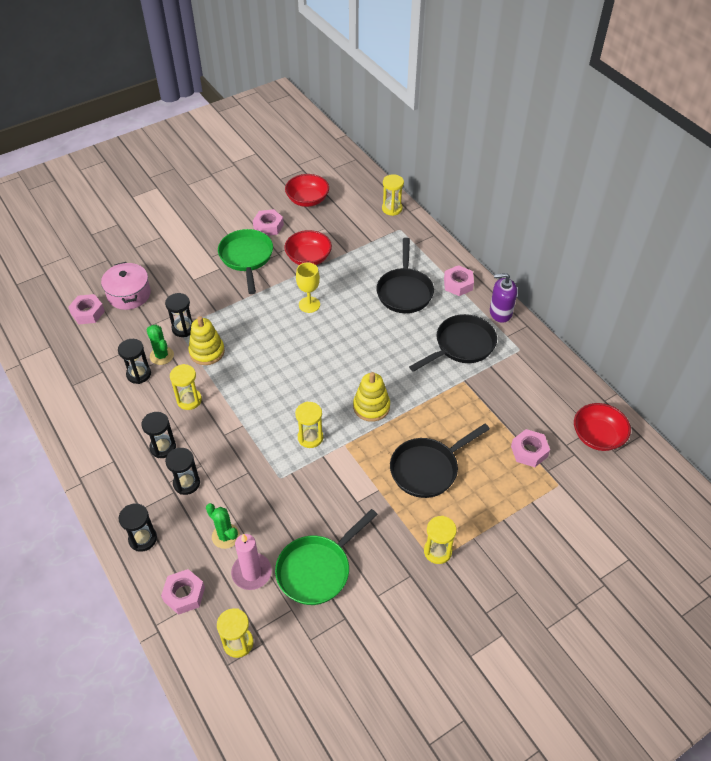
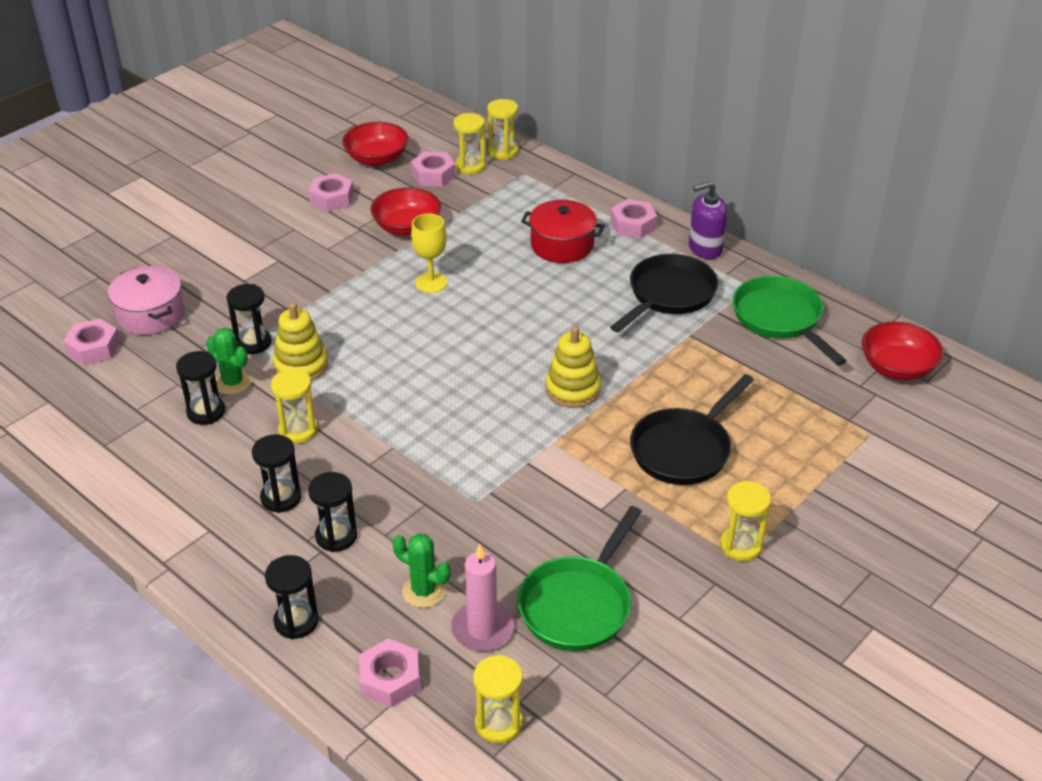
camera: 15 degrees left, 10 degrees down
green pan [218,229,273,294] -> green pan moved to [733,276,847,366]
yellow hourglass [295,402,323,448] -> yellow hourglass moved to [453,113,486,174]
black pan [376,238,434,313] -> red pot [521,200,605,263]
pink nut [511,429,550,467] -> pink nut moved to [411,152,456,187]

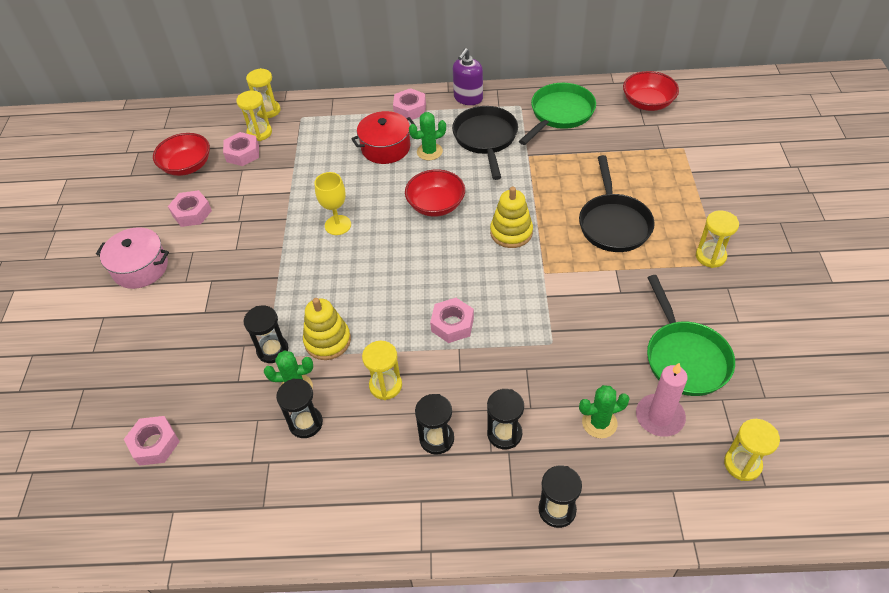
camera: 40 degrees left, 10 degrees up
pink pot [108,266,185,335] -> pink pot moved to [96,227,169,289]
pink nut [359,639,420,708] -> pink nut moved to [430,298,474,343]
red bowl [370,187,441,236] -> red bowl moved to [405,169,465,217]
green pan [733,276,847,366] -> green pan turned 105 degrees clockwise [519,83,596,145]
none -> green cactus [409,112,446,160]

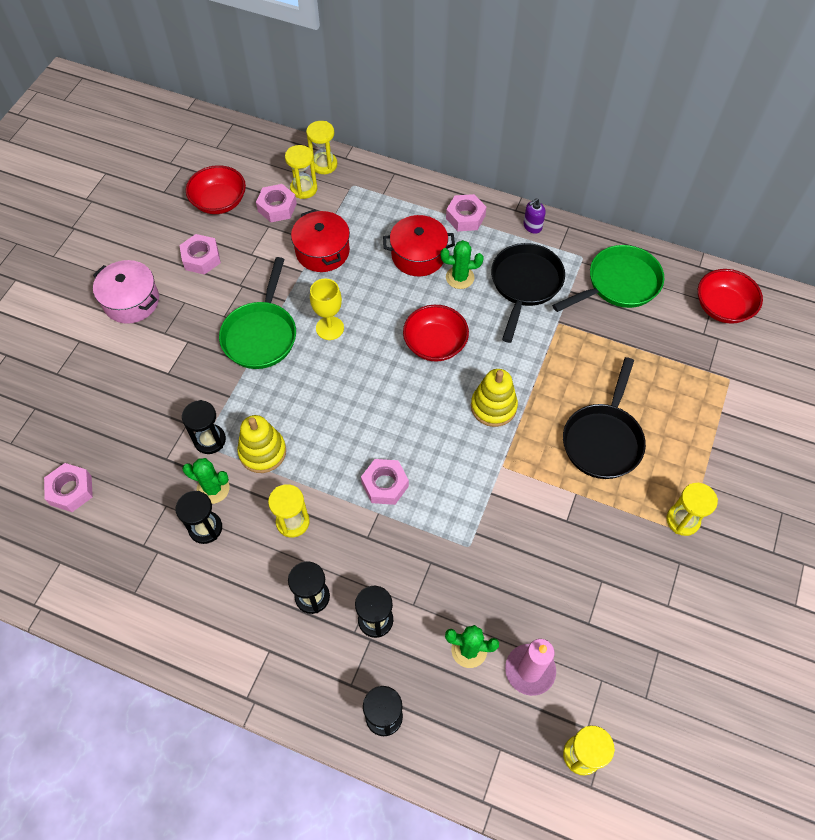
camera: 20 degrees right, 10 degrees up
purple soap dispenser [453,48,483,105] -> purple soap dispenser [523,198,546,234], size x0.62
green pan [647,275,735,396] -> green pan moved to [219,257,296,369]
none -> red pot [291,209,350,272]

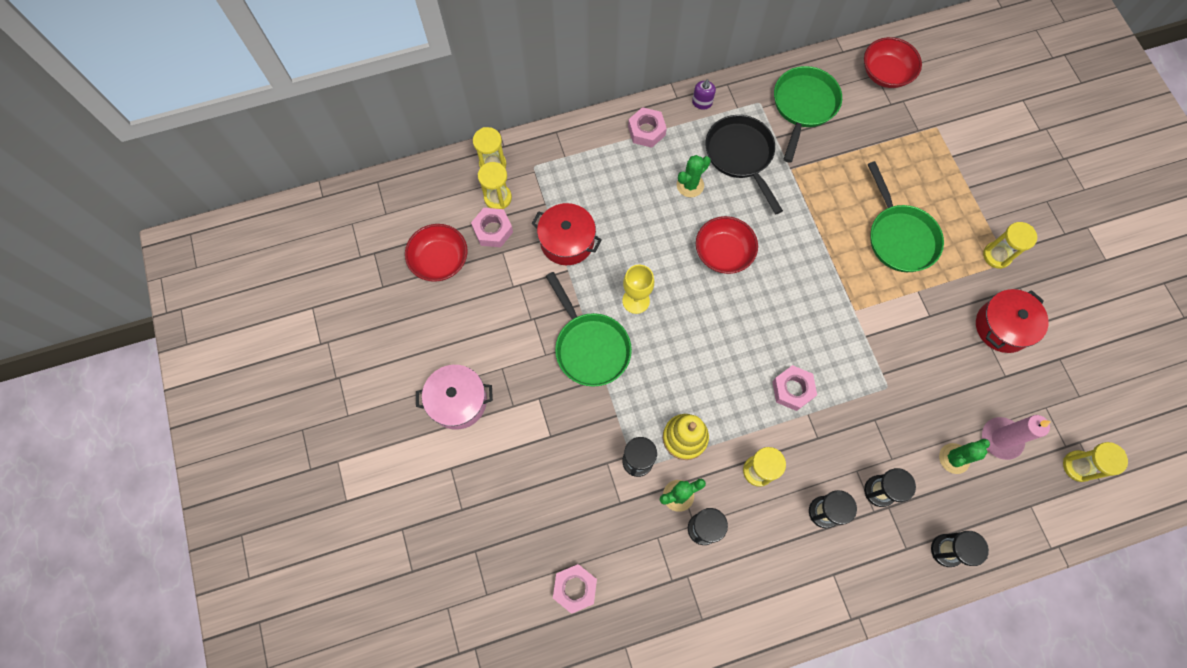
camera: 40 degrees left, 10 degrees up
pink nut [179,234,221,275] -> none
red pot [383,215,455,276] -> red pot moved to [976,289,1049,353]
yellow stacking toy [471,369,518,427] -> none
black pan [563,357,646,479] -> green pan [867,161,944,272]

